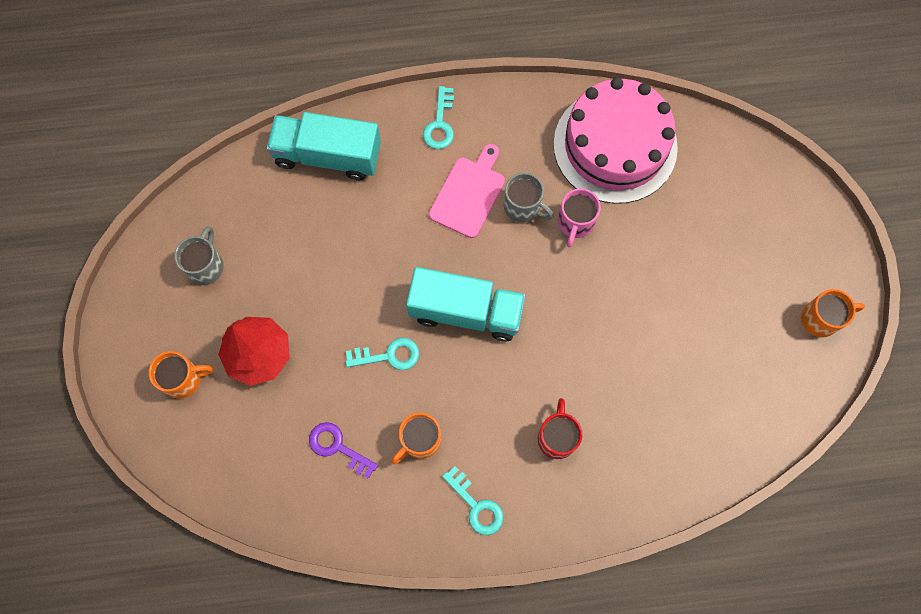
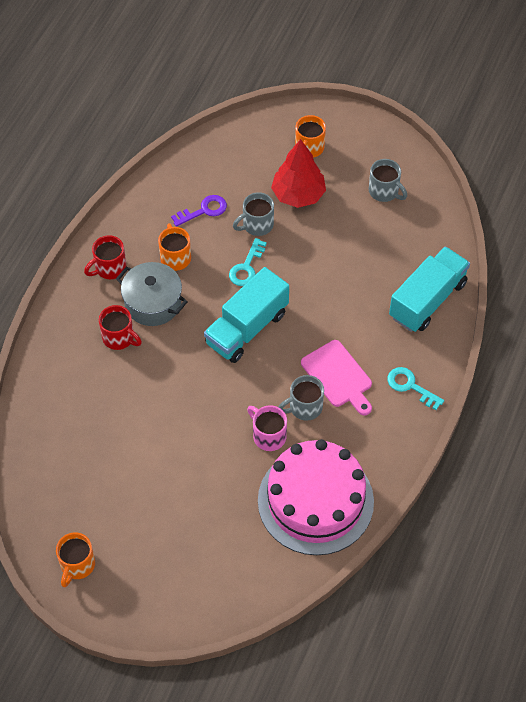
camera: 120 degrees right, 15 degrees down
turquoise key [442,466,504,535] -> red mug [84,235,126,279]
none -> grey pot [116,262,188,326]
none -> grey mug [233,192,274,236]

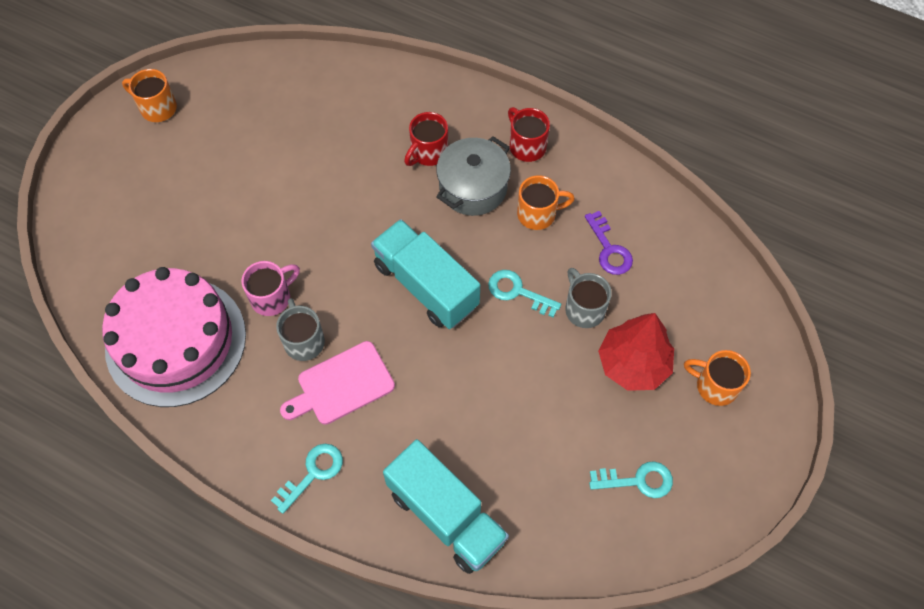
camera: 95 degrees right, 5 degrees up
grey mug [369,159,407,202] -> turquoise key [589,461,673,498]

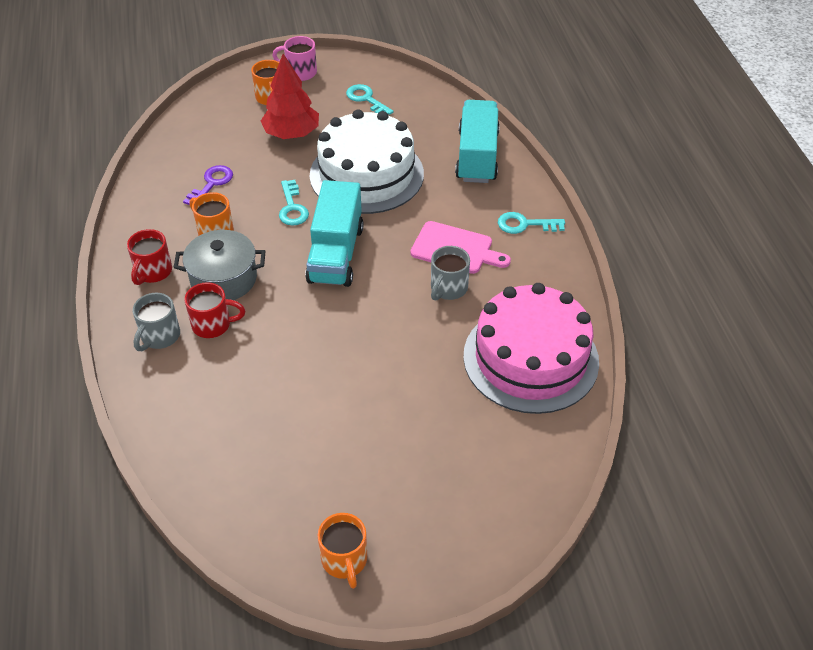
camera: 130 degrees left, 15 degrees down
pink mug [242,261,300,316] -> pink mug moved to [272,36,317,81]
grey mug [565,268,612,328] -> grey mug moved to [132,293,180,351]
none -> white cake [310,109,424,214]

